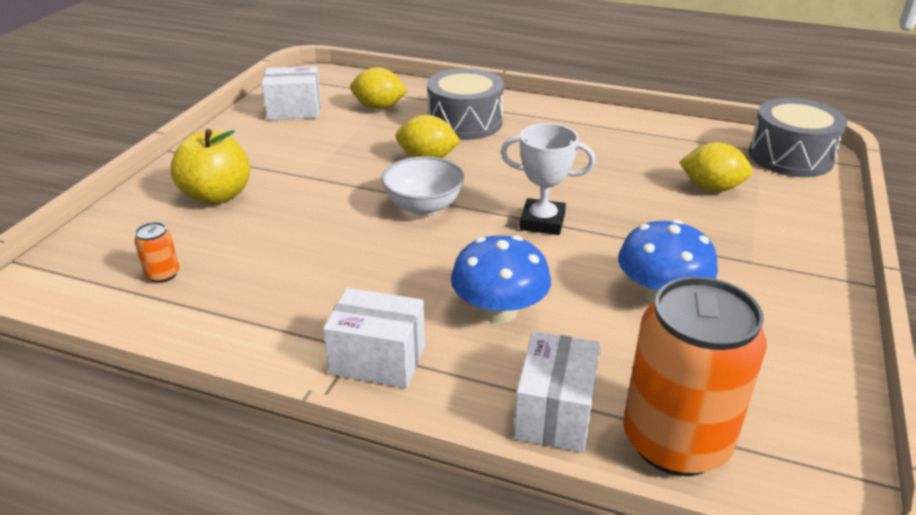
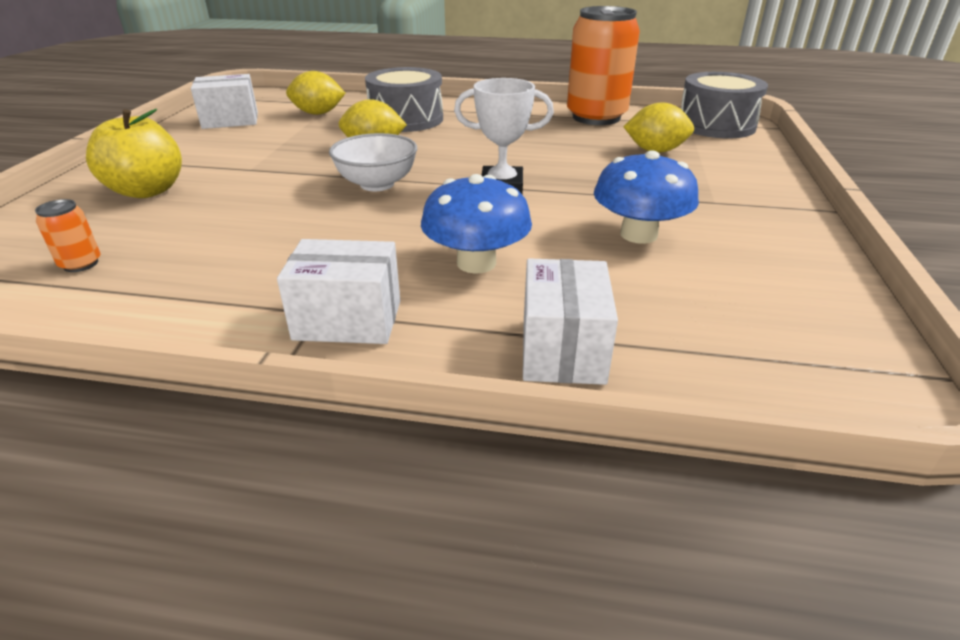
camera: 10 degrees left, 0 degrees up
orange can [623,277,767,476] -> orange can moved to [567,6,640,125]

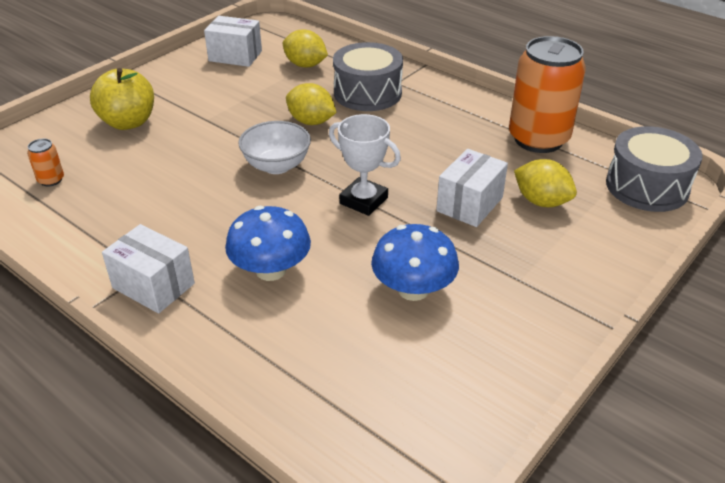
camera: 30 degrees right, 5 degrees up
white box [523,258,618,385] -> white box moved to [436,149,508,227]

